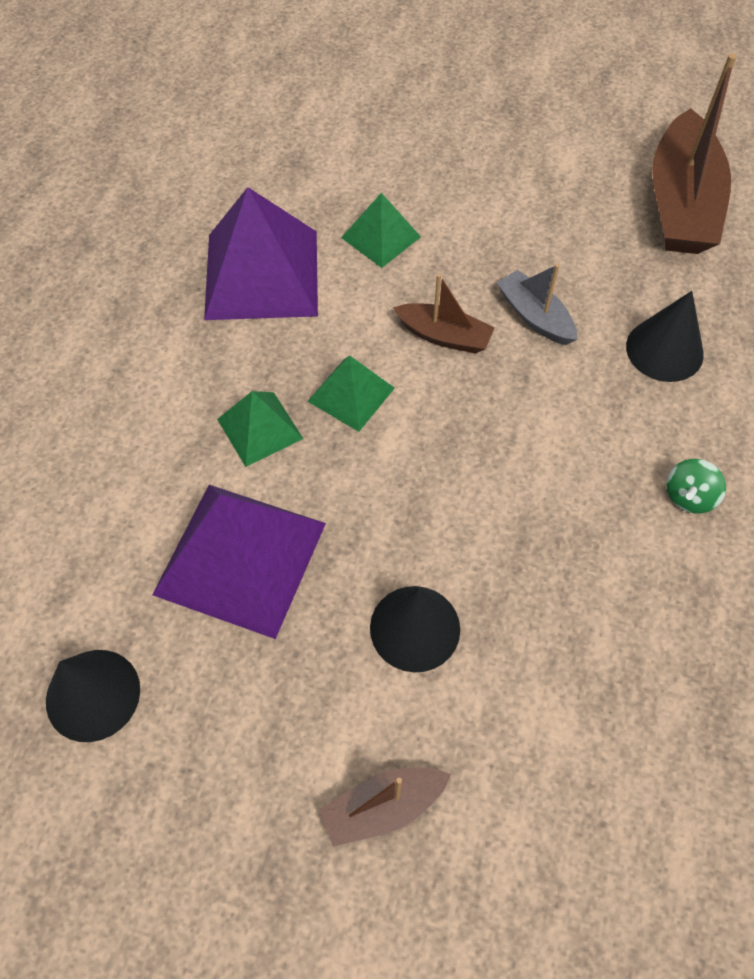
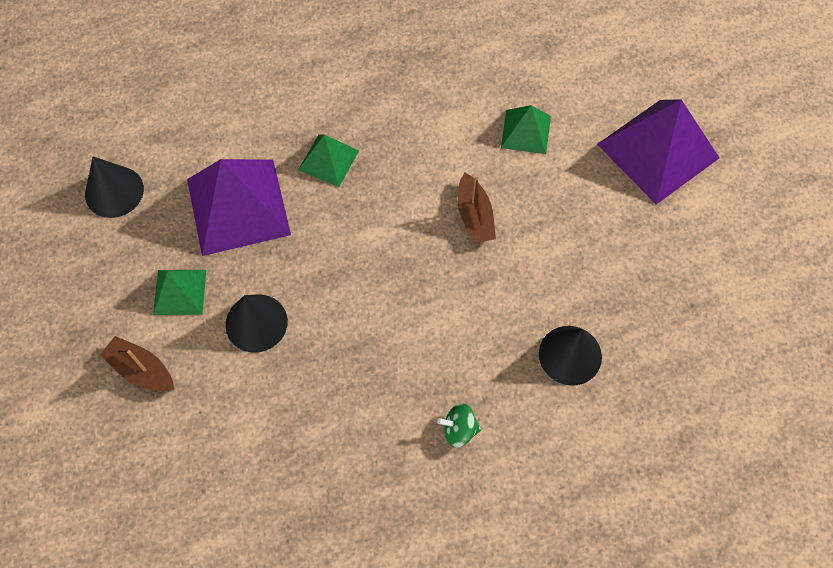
camera: 55 degrees right, 5 degrees up
purple pyramid [204,187,318,320] -> purple pyramid moved to [597,99,719,205]
green pyramid [307,355,395,432] -> green pyramid moved to [153,270,206,315]
grey boat [497,264,577,345] -> none
brown boat [652,53,737,254] -> none

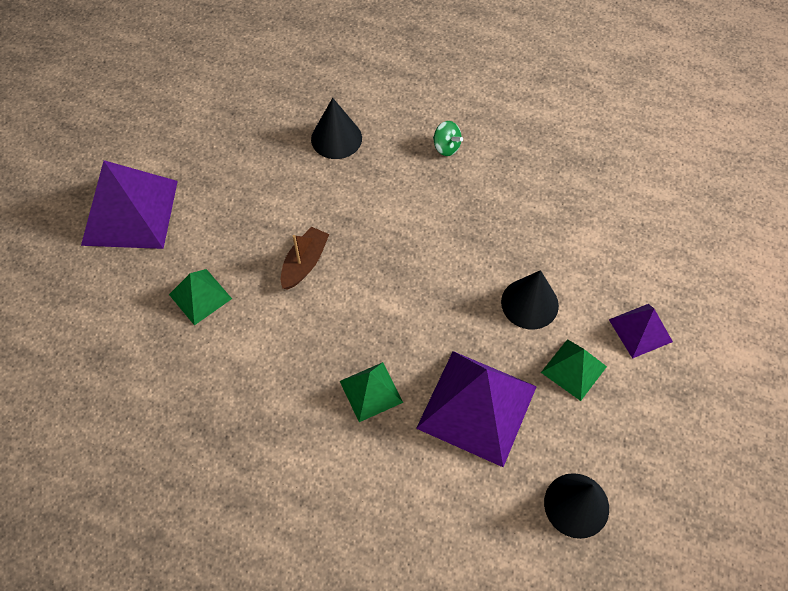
camera: 140 degrees left, 5 degrees down
brown boat [100,336,174,391] -> purple pyramid [609,304,673,359]

